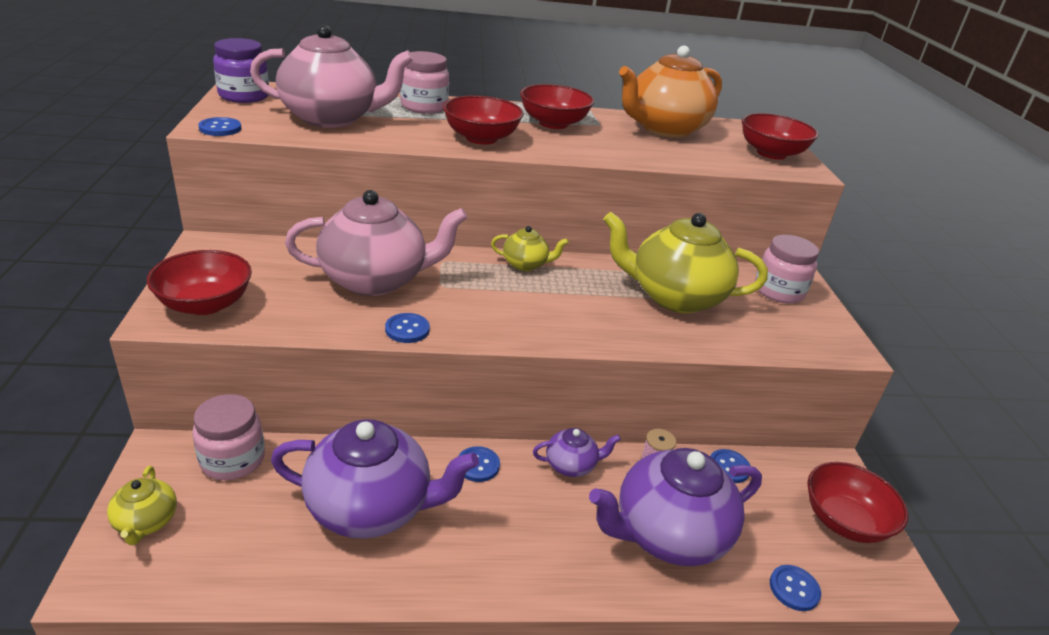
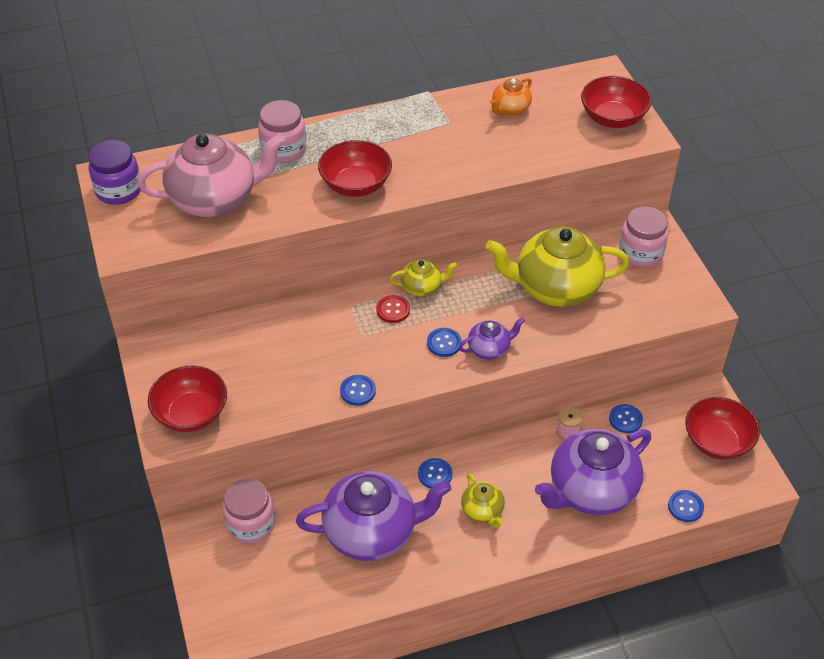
camera: 10 degrees left, 15 degrees up
yellow teapot [107,466,177,545] -> yellow teapot moved to [461,474,505,528]
blue button [198,117,241,136] -> blue button moved to [427,328,462,357]
pink teapot [285,190,468,296] -> none
red bowl [520,84,594,129] -> none
purple teapot [533,428,621,477] -> purple teapot moved to [459,317,525,360]
orange teapot [619,46,722,138] -> orange teapot [490,78,532,116], size x0.47
none -> red button [376,295,410,323]

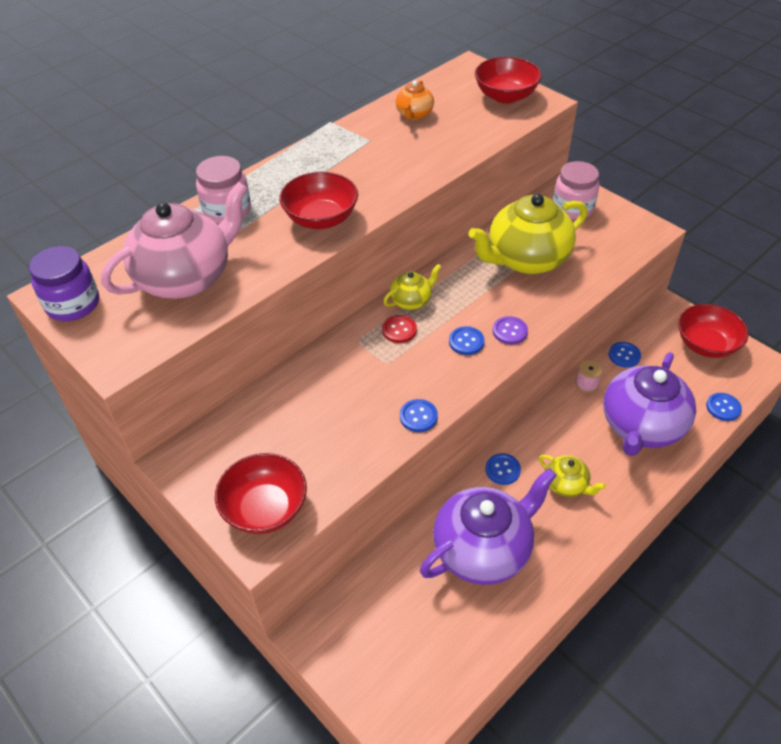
camera: 25 degrees left, 0 degrees up
pink jar [222,479,275,544] -> none
purple teapot [459,317,525,360] -> purple button [493,316,528,344]

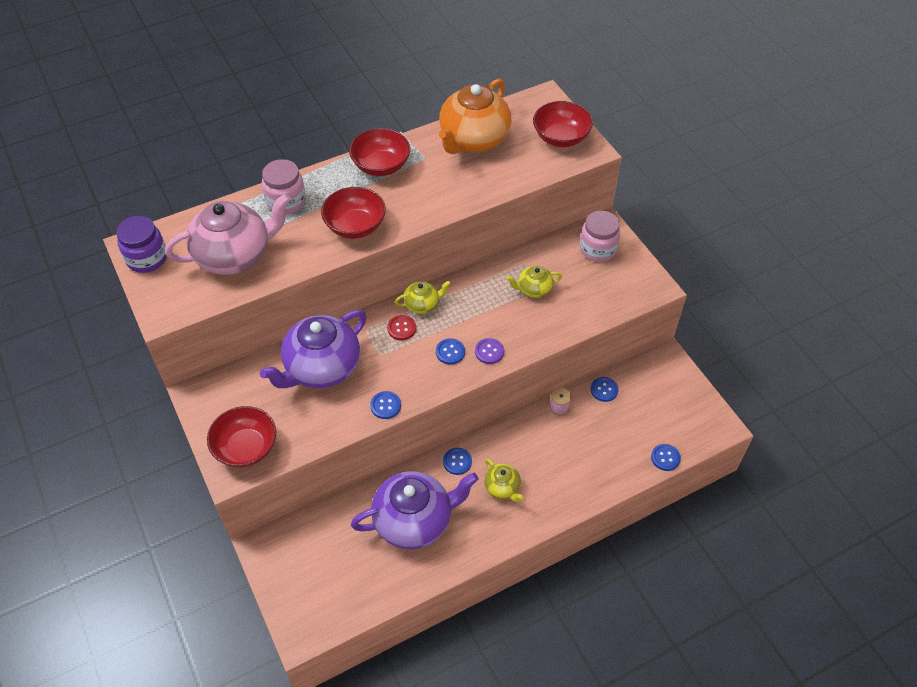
camera: 15 degrees right, 5 degrees up
orange teapot [396,80,434,120] -> orange teapot [439,78,511,154], size x2.11
yellow teapot [468,194,587,274] -> yellow teapot [507,266,562,298], size x0.47
purple teapot [603,352,696,456] -> purple teapot moved to [260,310,366,388]
red bowl [678,304,749,358] -> red bowl moved to [349,128,410,176]

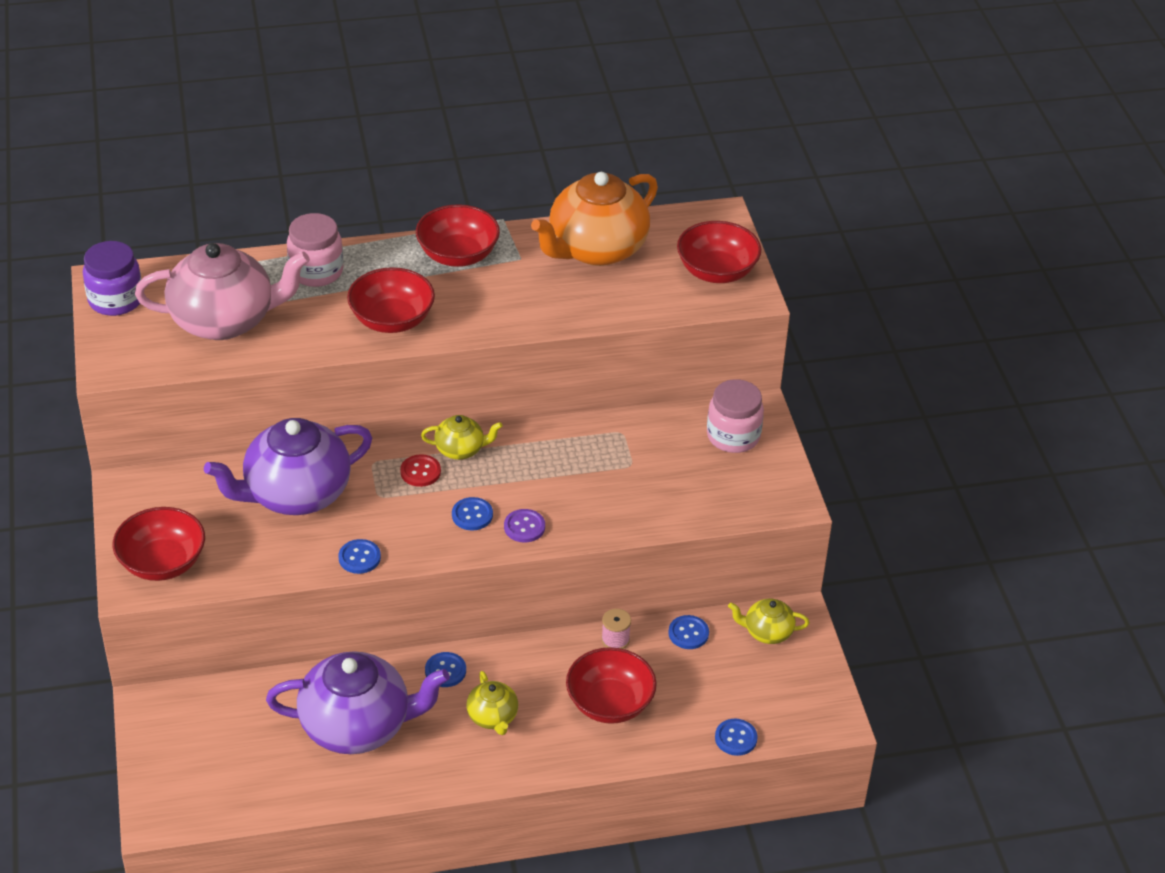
camera: 15 degrees right, 10 degrees down
yellow teapot [507,266,562,298] -> yellow teapot moved to [728,599,809,644]
none -> red bowl [566,647,657,724]

